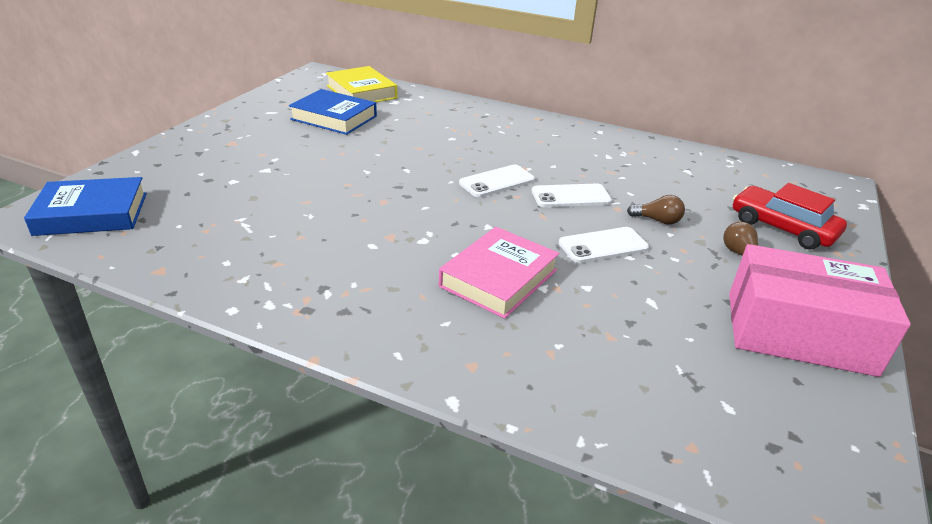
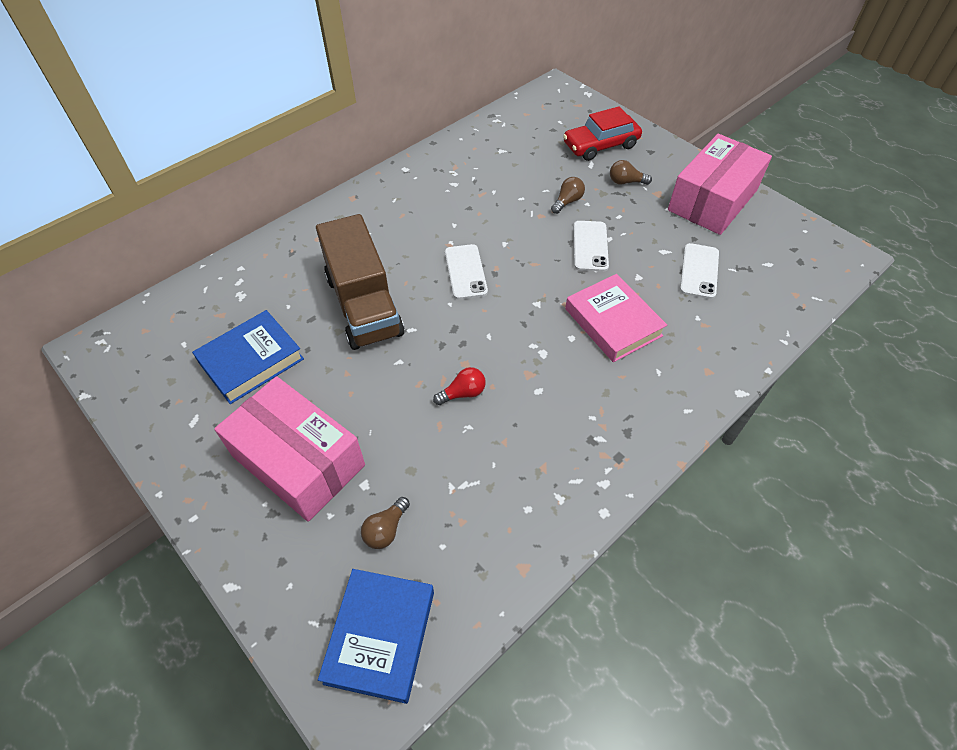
camera: 65 degrees left, 20 degrees up
yellow book [326,66,397,102] -> none
white phone [532,184,612,207] -> white phone moved to [680,243,719,299]
none -> pink box [214,376,365,522]
none -> brown truck [316,214,404,350]
none -> brown light bulb [361,497,410,549]
none -> red light bulb [433,367,486,405]

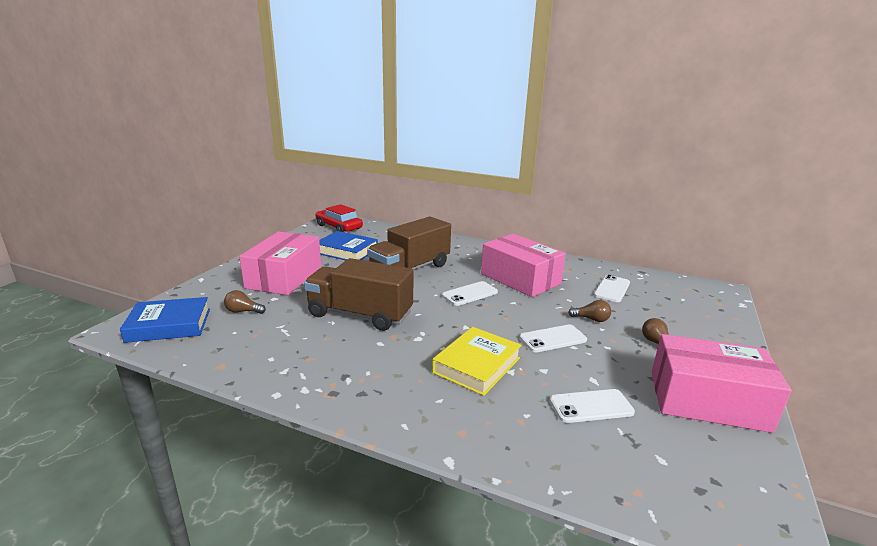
camera: 65 degrees right, 30 degrees down
red light bulb [433,367,486,405] -> brown truck [304,258,413,331]
red car [563,106,642,161] -> red car moved to [316,204,363,232]
pink book [565,274,667,362] -> yellow book [432,327,522,396]
none -> pink box [481,234,566,297]
none -> white phone [594,275,630,302]

